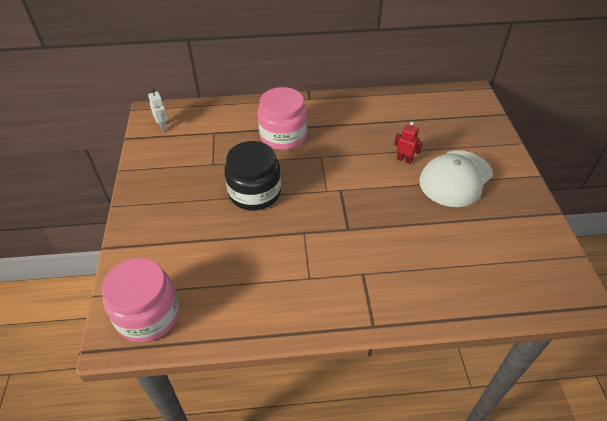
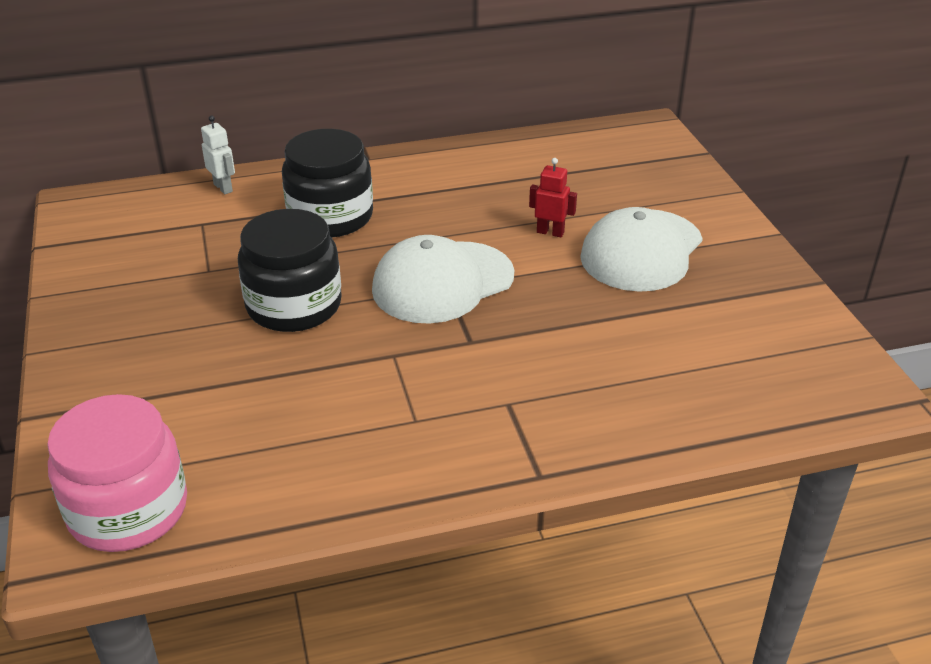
camera: 10 degrees left, 10 degrees down
white robot [148,89,168,131] -> white robot moved to [201,116,235,194]
pink jar [258,87,307,150] -> black jar [282,129,373,238]
none -> white cap [372,235,514,323]

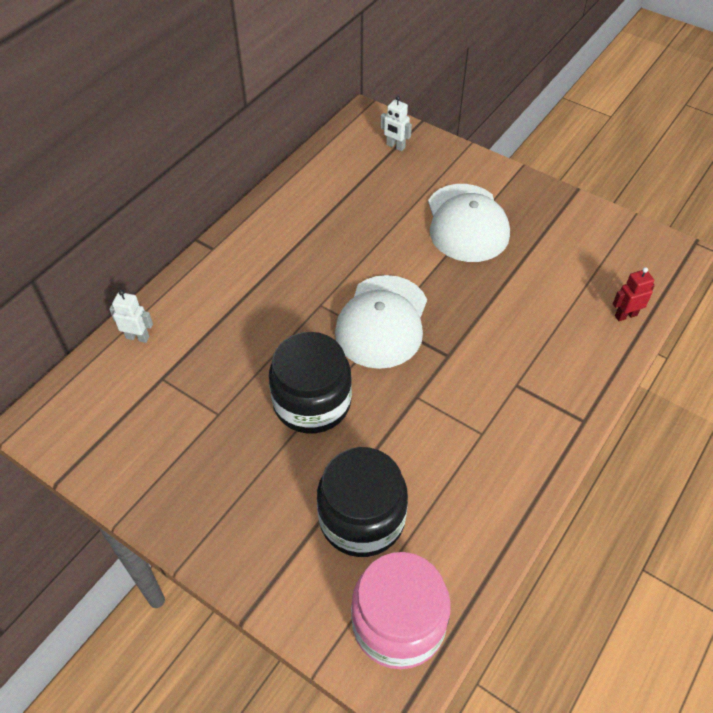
camera: 40 degrees left, 15 degrees up
black jar [282,129,373,238] -> black jar moved to [317,447,408,557]
red robot [529,158,577,237] -> red robot moved to [613,267,655,321]
none -> white robot [381,96,412,151]

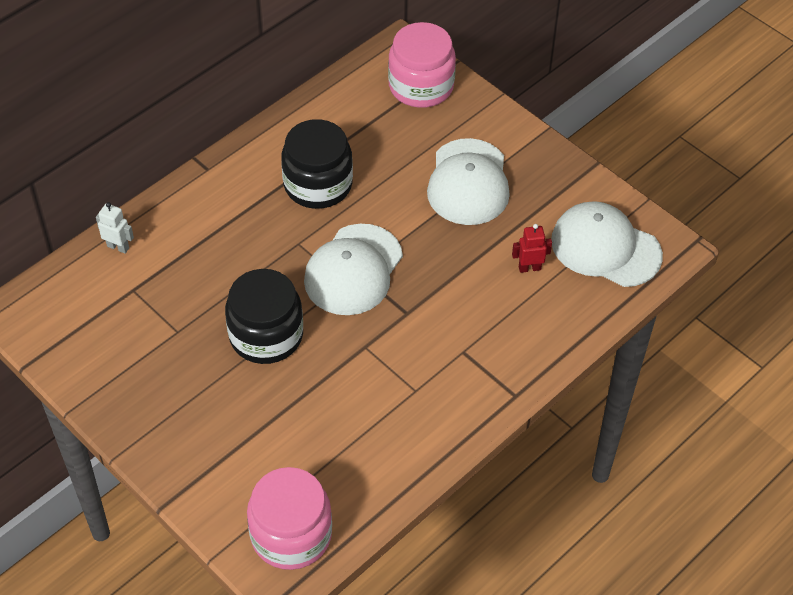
camera: 10 degrees right, 0 degrees up
black jar [317,447,408,557] -> black jar moved to [281,119,353,209]
white robot [381,96,412,151] -> pink jar [388,22,456,108]
red robot [613,267,655,321] -> red robot moved to [512,224,552,273]
none -> white cap [551,201,663,287]

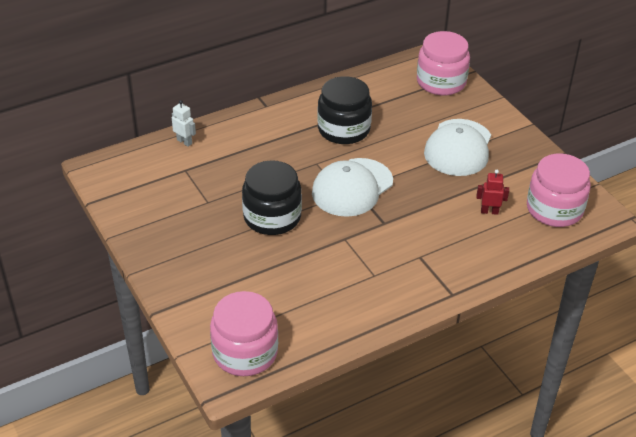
camera: 15 degrees right, 10 degrees down
white cap [551,201,663,287] -> pink jar [527,153,591,227]

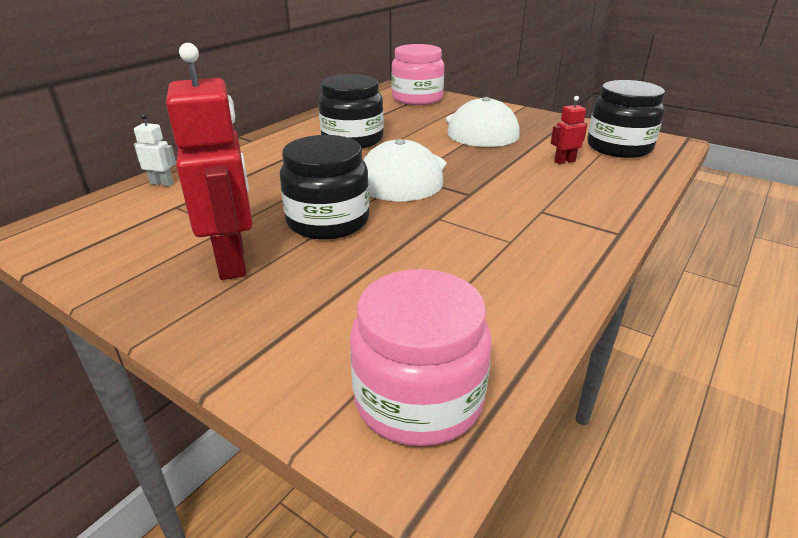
camera: 25 degrees left, 10 degrees down
pink jar [527,153,591,227] -> black jar [587,80,665,158]
none -> red robot [166,43,252,280]

